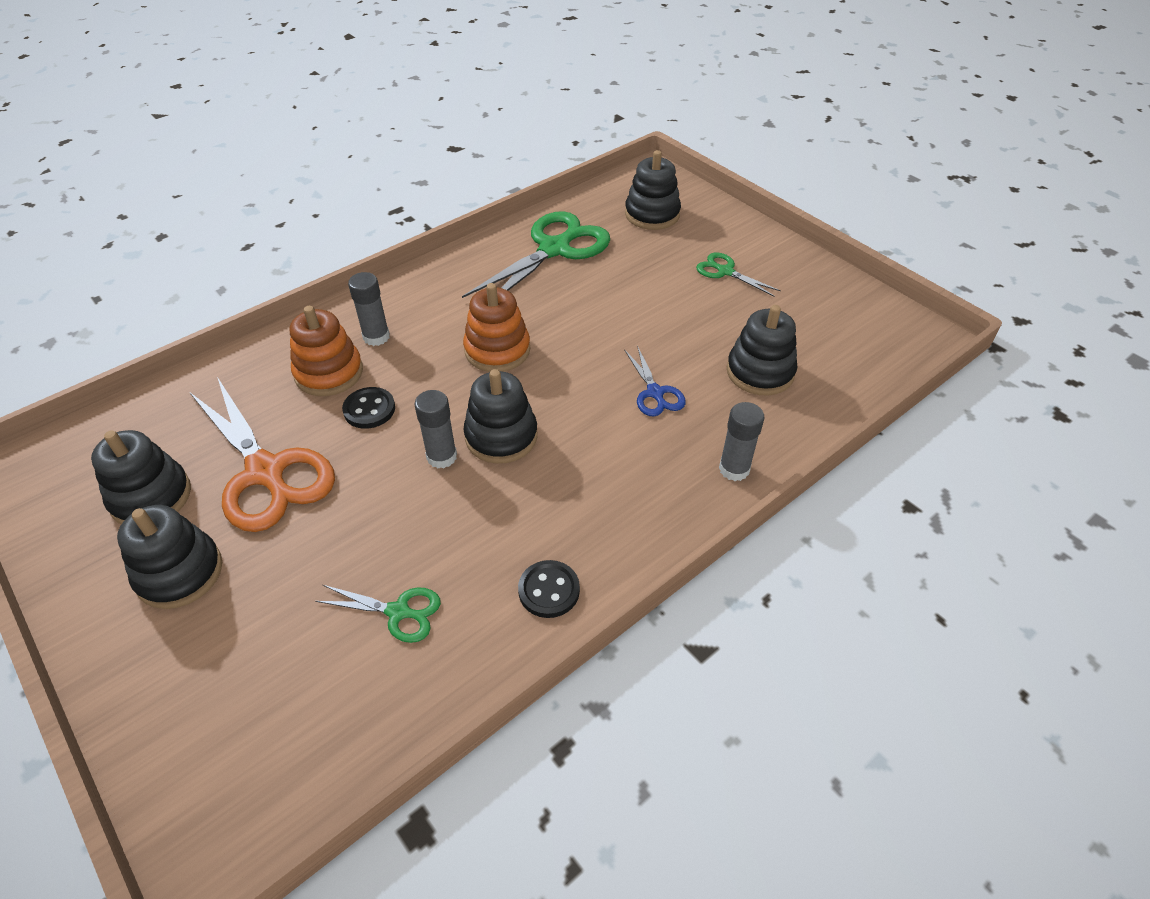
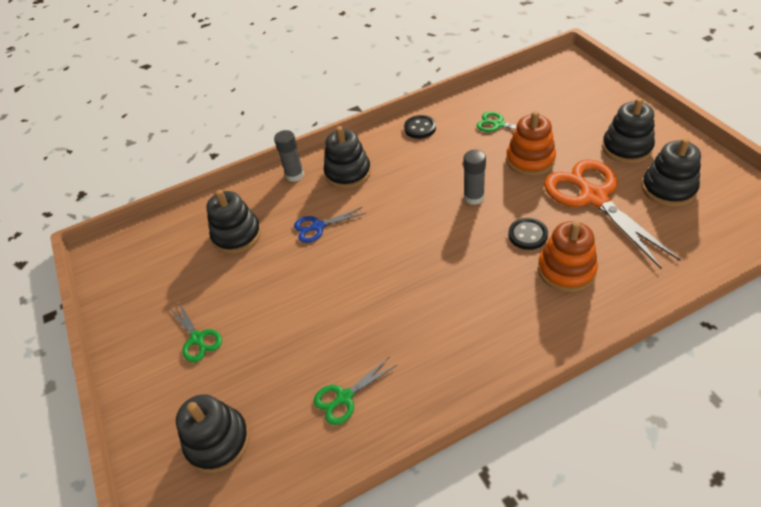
camera: 160 degrees left, 0 degrees up
grey glue stick [348,272,390,346] -> none
green scissors [462,211,610,298] -> green scissors [314,357,397,425], size x0.49
orange stacking toy [463,283,530,372] -> orange stacking toy moved to [506,111,556,176]
black stacking toy [463,369,538,464] -> black stacking toy moved to [324,126,371,189]
blue scissors [624,345,686,416] -> blue scissors turned 105 degrees counterclockwise [294,207,366,243]

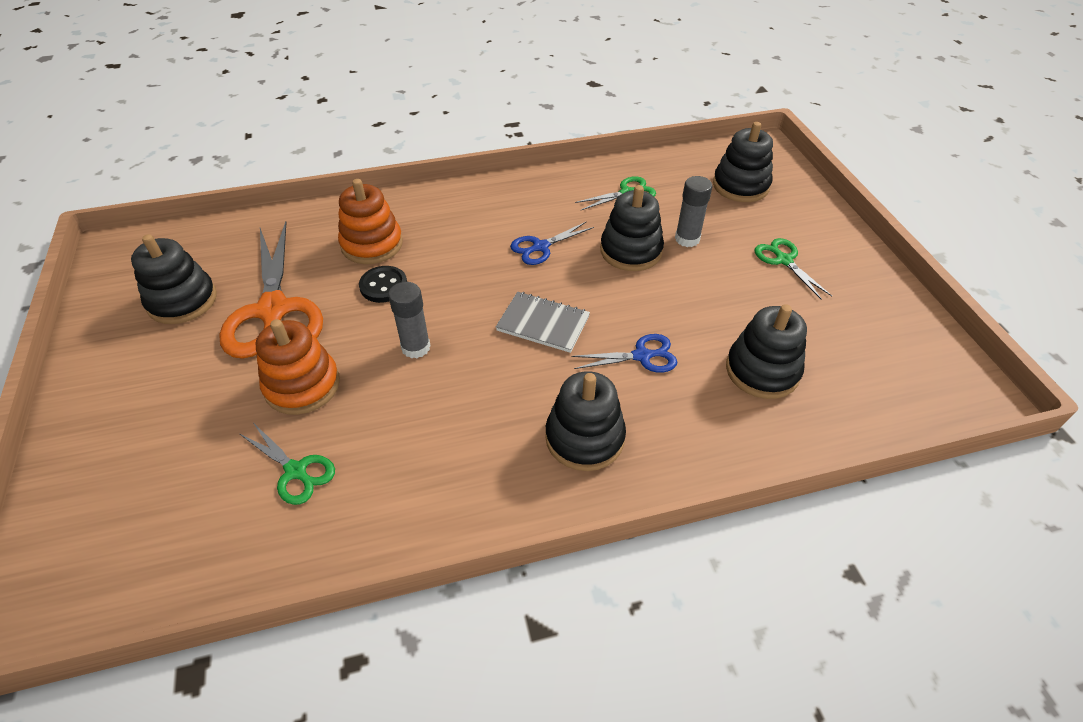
camera: 175 degrees left, 0 degrees up
grey glue stick [274,130,304,182] -> grey glue stick moved to [675,176,713,247]
black button [404,115,436,139] -> none
black stacking toy [602,98,655,164] -> black stacking toy moved to [600,185,664,271]
none -> grey notebook [496,292,590,353]
none -> blue scissors [510,221,594,265]

